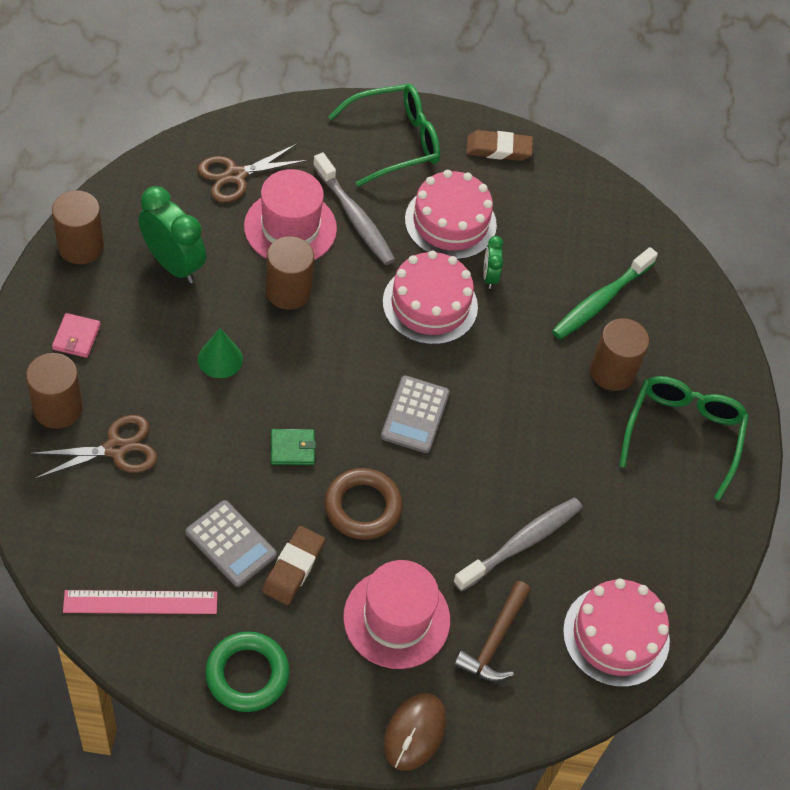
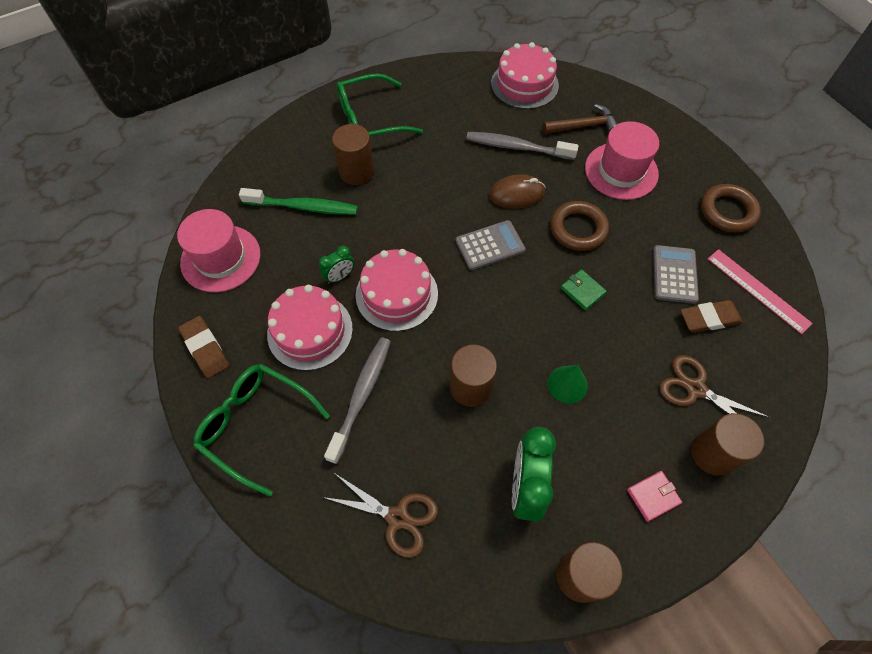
camera: 120 degrees left, 5 degrees up
green ring [205,632,290,712] -> brown ring [701,184,761,233]
pink hat [244,169,337,260] -> pink hat moved to [177,209,261,292]
brown eraser [262,526,325,605] -> brown eraser moved to [680,300,743,333]
brown mouse [384,693,446,771] -> brown mouse moved to [489,174,546,209]

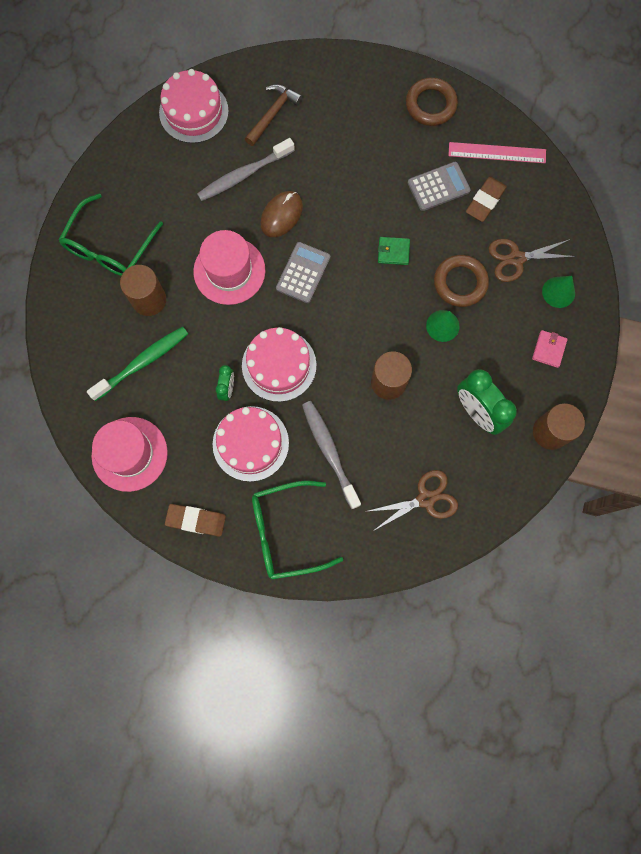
camera: 45 degrees left, 15 degrees up
brown ring [550,201,609,251] -> brown ring moved to [434,255,489,307]
pink hat [585,121,659,200] -> pink hat moved to [193,230,265,305]
grey calculator [653,245,699,304] -> grey calculator turned 105 degrees clockwise [408,162,471,211]
brown cylinder [691,413,764,475] -> green cone [542,276,575,308]

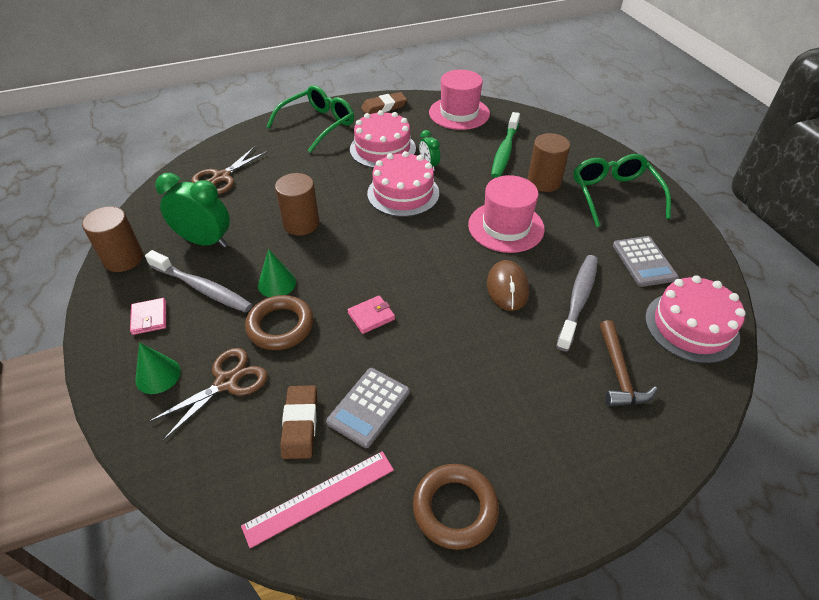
camera: 145 degrees right, 30 degrees down
grey calculator [276,242,330,303] -> grey calculator moved to [613,236,679,287]
grey toothbrush [302,401,361,509] -> grey toothbrush moved to [145,250,253,313]
green wallet [378,237,410,265] -> pink wallet [347,295,395,334]

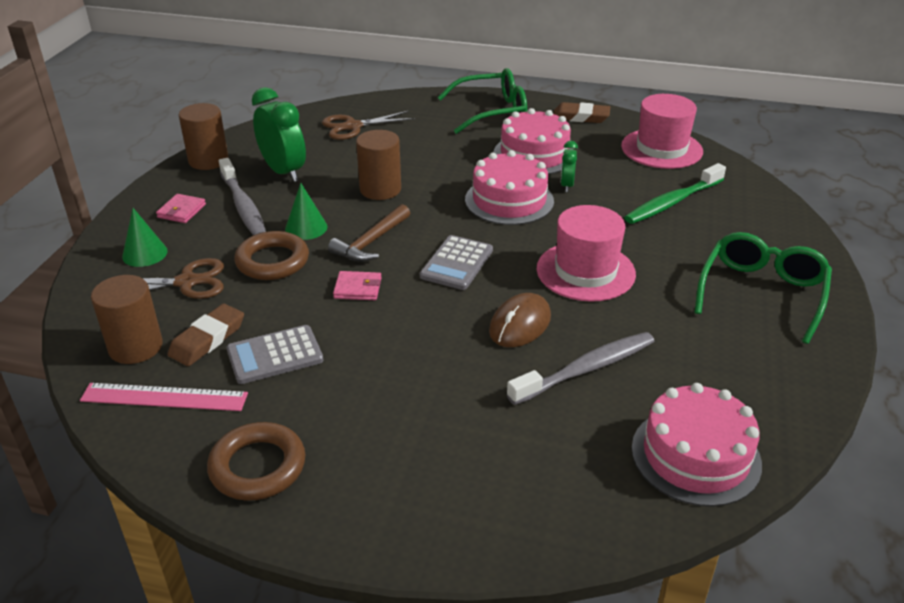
camera: 35 degrees right, 10 degrees down
brown cylinder [527,133,570,192] -> brown cylinder moved to [91,275,163,364]
brown hammer [600,320,657,407] -> brown hammer moved to [328,204,410,262]
grey calculator [613,236,679,287] -> grey calculator moved to [420,235,493,290]

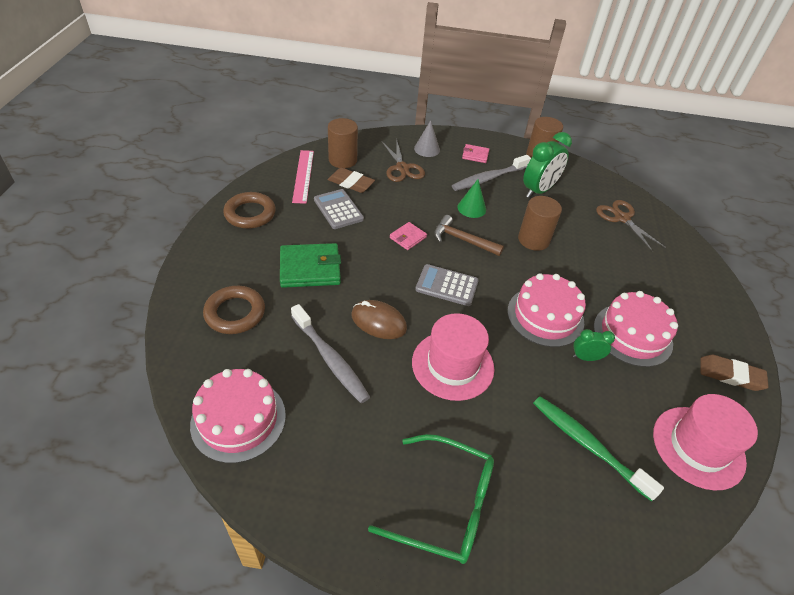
camera: 80 degrees right, 10 degrees up
green cone [122,208,168,267] -> grey cone [414,120,440,157]
brown ring [234,231,309,280] -> brown ring moved to [203,286,265,334]
pink wallet [333,271,382,300] -> pink wallet turned 45 degrees clockwise [390,222,427,250]
green glasses [438,68,527,134] -> none
brown eraser [553,102,610,123] -> brown eraser turned 75 degrees counterclockwise [700,355,769,391]
none -> green wallet [280,243,341,288]

